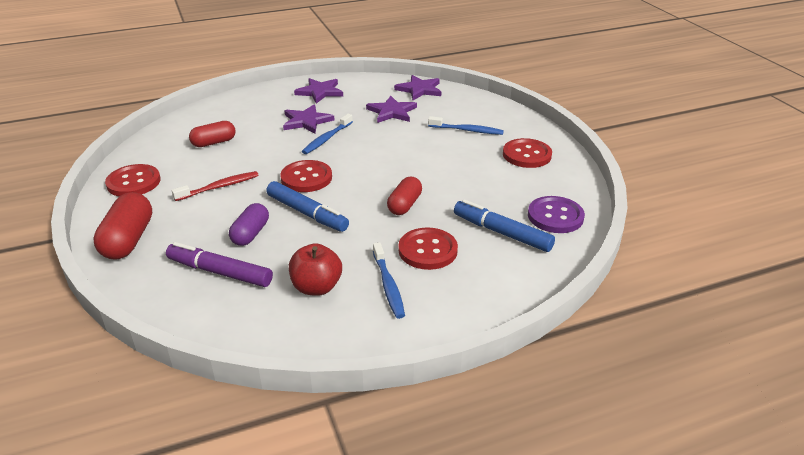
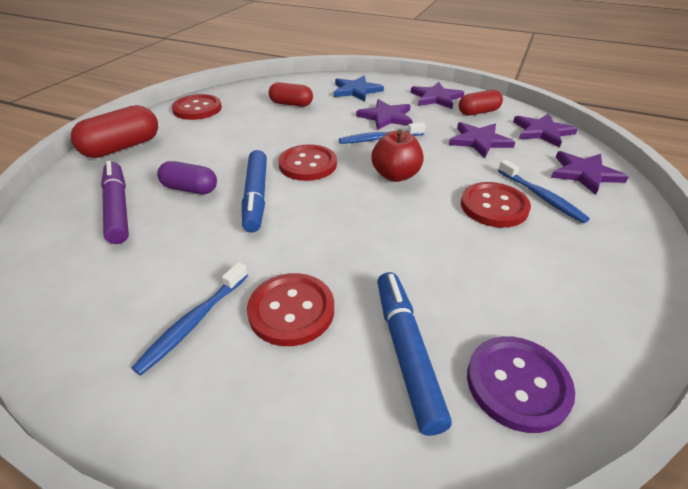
camera: 45 degrees right, 5 degrees up
red toothbrush [172,171,259,201] -> none
purple capsule [229,203,269,246] -> purple capsule turned 45 degrees clockwise [157,161,217,194]
red apple [289,243,342,296] -> red apple moved to [371,130,424,182]
red capsule [387,177,422,215] -> red capsule moved to [459,90,503,116]
red button [503,138,552,168] -> red button moved to [461,182,531,228]
none -> blue star [334,76,384,102]
none -> purple star [551,151,629,195]

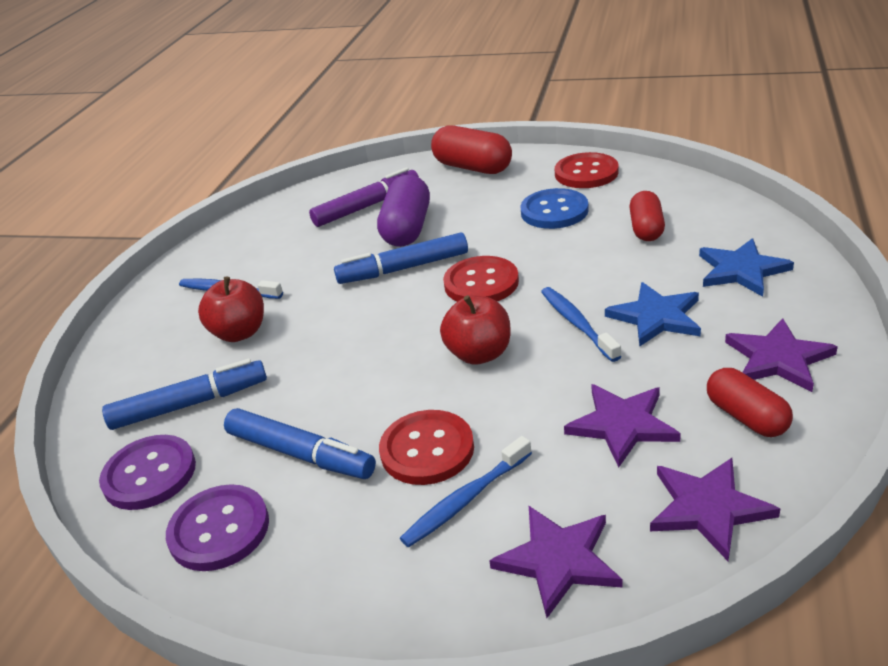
camera: 85 degrees right, 5 degrees down
purple capsule [157,161,217,194] -> purple capsule [377,175,430,247], size x1.51
red button [247,273,334,346] -> red apple [198,277,264,342]
purple star [356,99,413,130] -> blue star [605,282,701,347]
none -> purple button [166,484,269,571]
none -> blue marker [224,408,376,479]
none -> blue button [520,188,589,229]

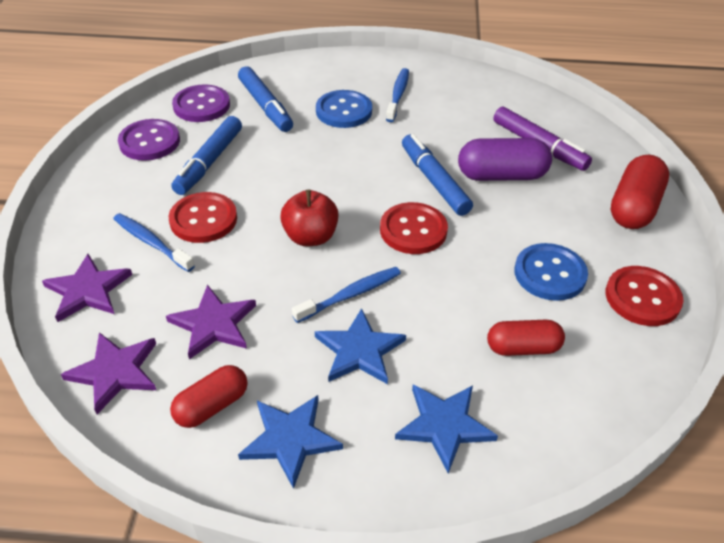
camera: 75 degrees right, 10 degrees up
red apple [198,277,264,342] -> blue button [316,90,372,128]
purple star [725,318,838,392] -> blue star [238,395,343,489]

